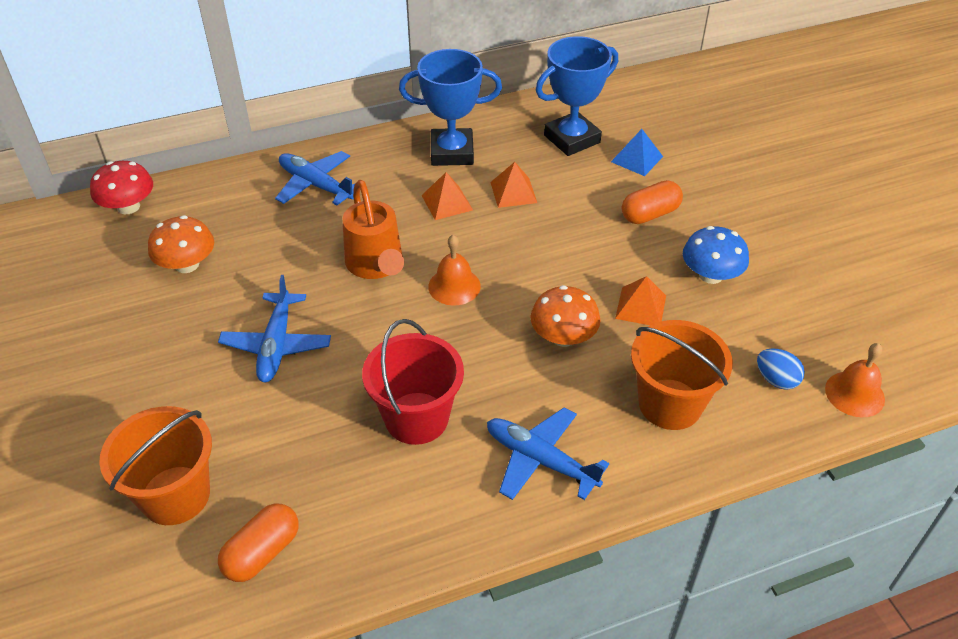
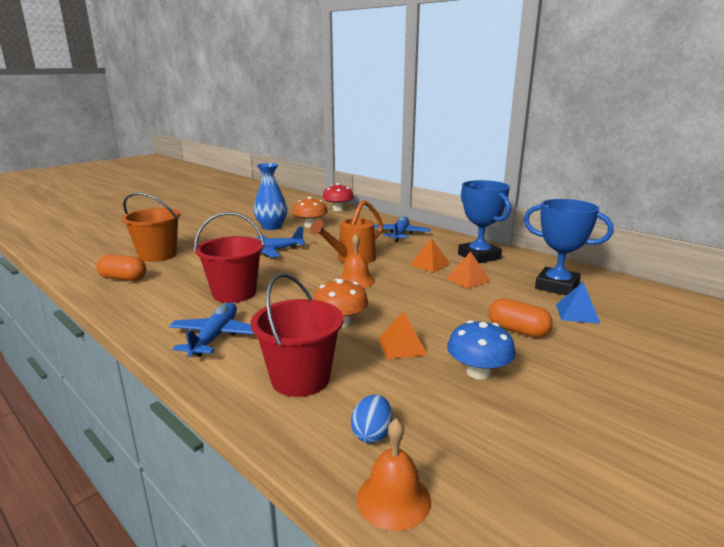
camera: 65 degrees right, 25 degrees down
orange bucket [631,320,733,430] -> red bucket [251,273,343,397]
none -> blue vase [254,163,287,230]

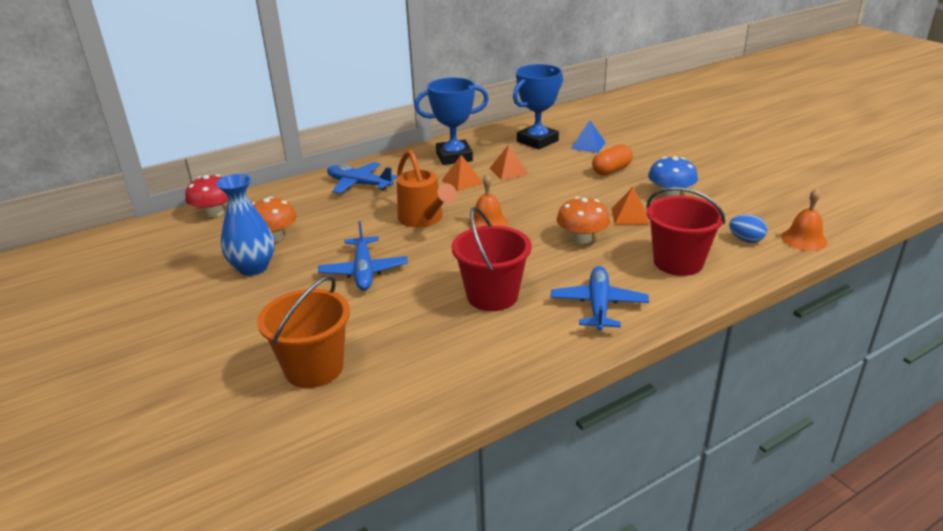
camera: 75 degrees left, 10 degrees up
orange capsule [96,254,146,281] -> none
blue plane [169,303,254,357] -> blue plane turned 75 degrees clockwise [551,266,649,331]

